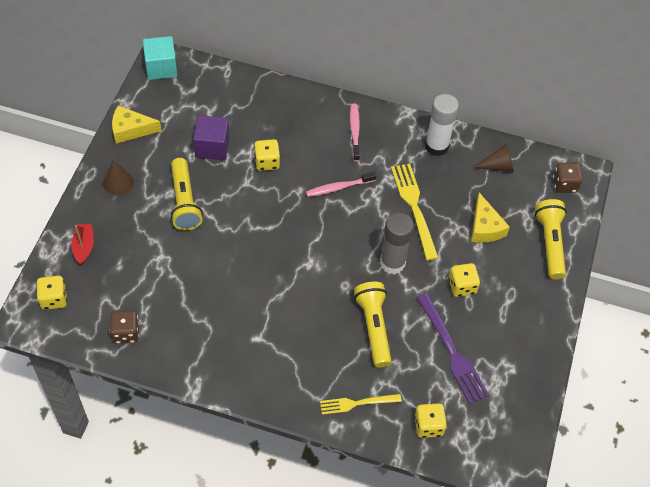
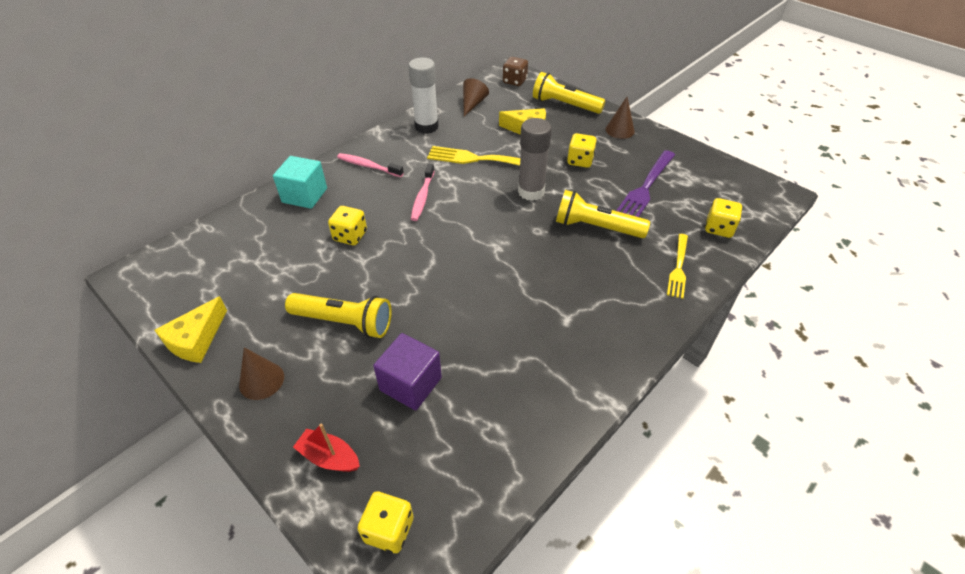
camera: 60 degrees left, 10 degrees down
brown dice [110,310,139,344] -> none
turquoise cube [143,36,177,80] -> turquoise cube moved to [273,156,327,209]
purple cube [193,115,230,160] -> purple cube moved to [373,333,442,410]
purple fork [417,293,489,404] -> purple fork turned 120 degrees clockwise [616,150,675,217]
none -> brown cone [605,97,635,139]

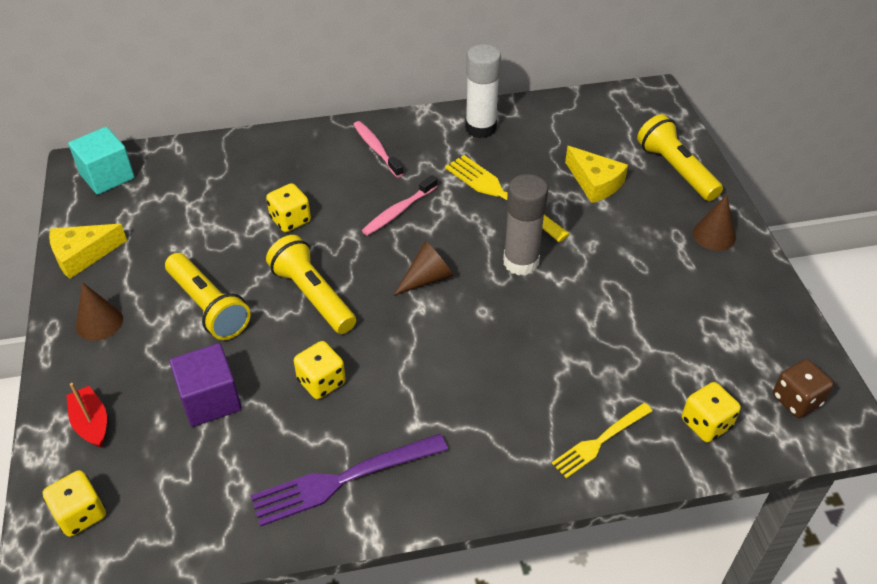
camera: 35 degrees right, 0 degrees up
turquoise cube [273,156,327,209] -> turquoise cube moved to [68,127,135,195]
brown cone [463,78,489,116] -> brown cone moved to [394,241,453,295]
brown dice [503,57,528,86] -> brown dice moved to [773,359,834,418]
yellow flashlight [556,190,650,238] -> yellow flashlight moved to [266,235,356,334]
yellow dice [567,133,597,168] -> yellow dice moved to [294,341,346,399]
purple fork [616,150,675,217] -> purple fork moved to [250,434,448,527]

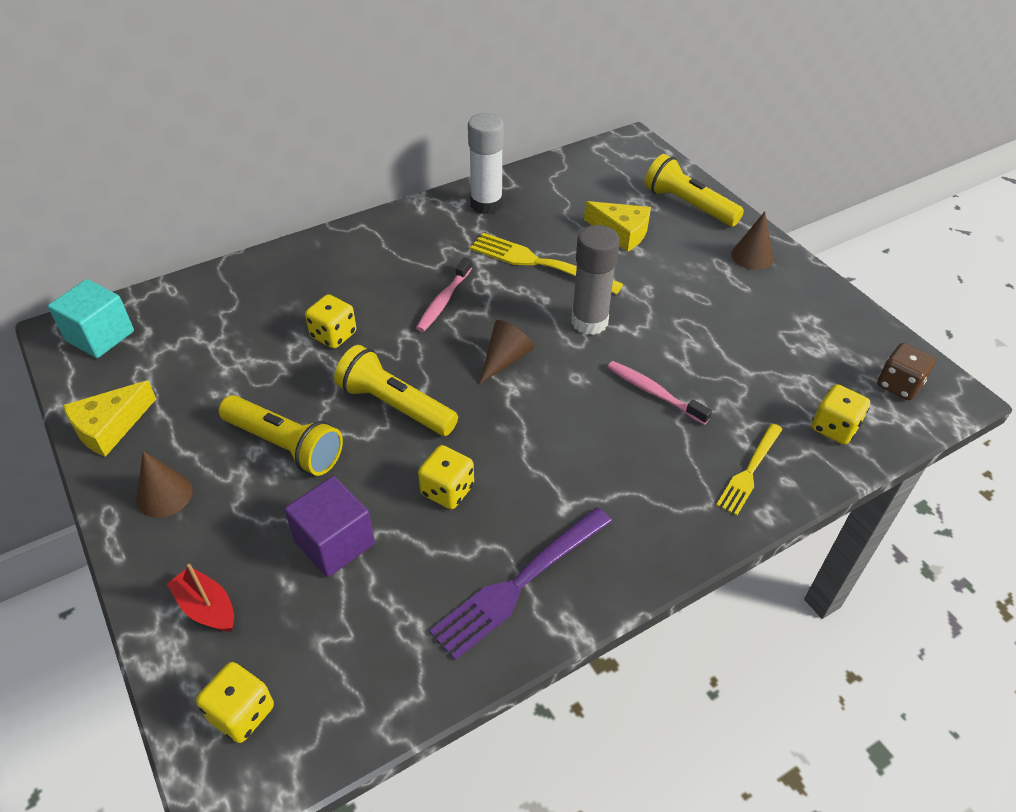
camera: 20 degrees left, 0 degrees up
pink toothbrush [353,121,404,177] -> pink toothbrush moved to [607,361,712,425]

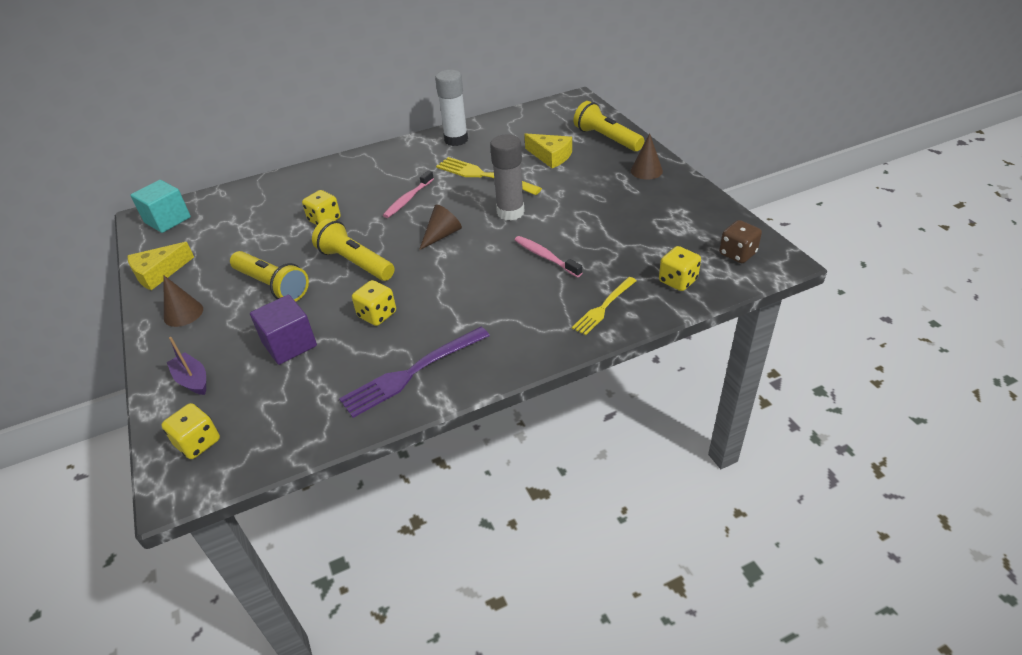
camera: 10 degrees right, 5 degrees down
red boat [166,564,234,632] -> purple boat [167,337,206,395]

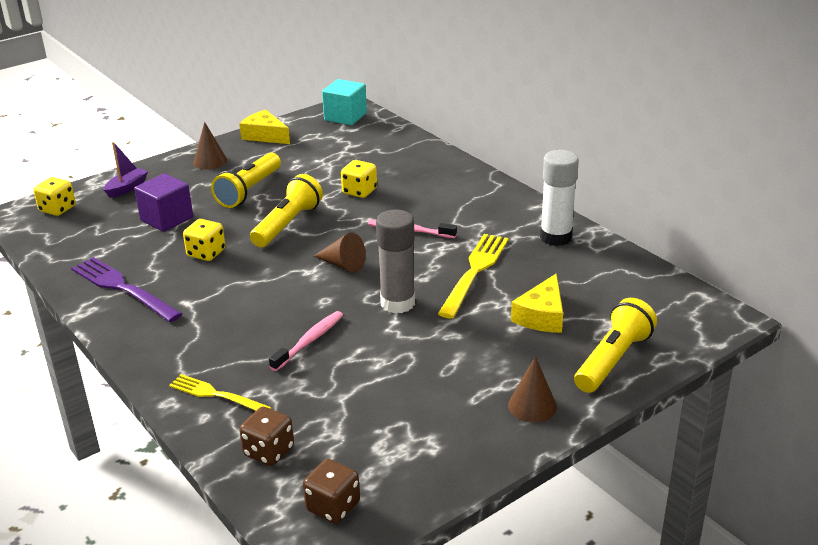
camera: 75 degrees right, 10 degrees down
yellow dice [659,246,701,291] -> brown dice [239,407,294,466]

